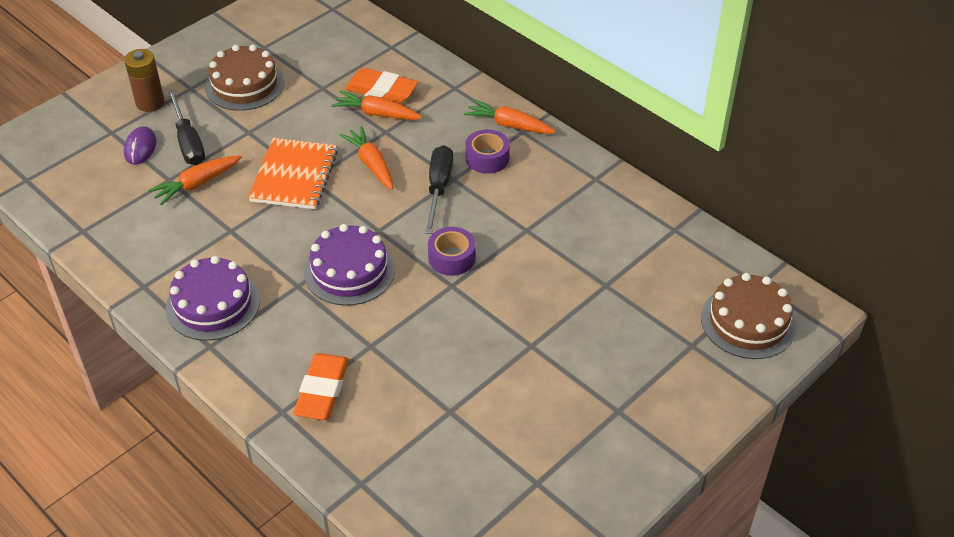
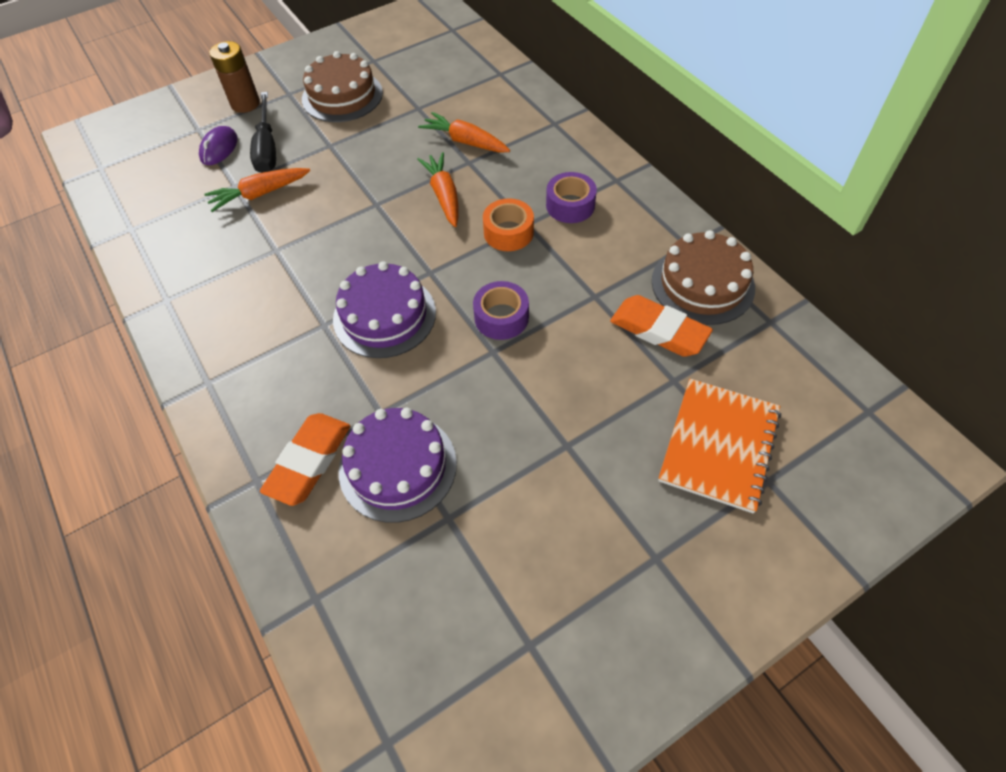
camera: 15 degrees right, 10 degrees up
purple cake [166,256,260,341] -> purple cake moved to [339,408,457,523]
orange notebook [248,138,338,209] -> orange notebook moved to [658,379,781,513]
orange eraser [345,68,418,103] -> orange eraser moved to [610,295,713,357]
black screwdriver [425,145,453,234] -> orange tape [483,198,534,251]
orange carrot [464,99,556,134] -> none
brown cake [701,273,796,359] -> brown cake moved to [652,230,755,325]

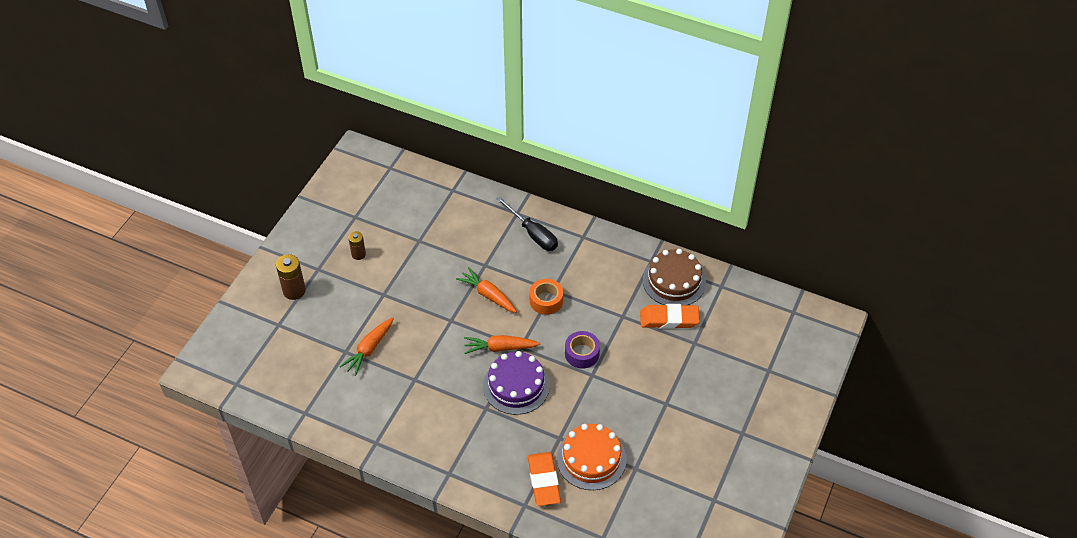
camera: 35 degrees left, 5 degrees down
purple mouse [199,126,238,165] -> none
black screwdriver [250,92,276,173] -> black screwdriver moved to [496,197,558,251]
brown cake [302,51,383,122] -> brown battery [348,231,366,260]
purple cake [339,408,457,523] -> orange cake [557,424,626,490]
orange carrot [418,112,510,153] -> orange carrot moved to [464,335,540,354]
purple tape [546,172,597,223] -> none
orange notebook [658,379,781,513] -> none

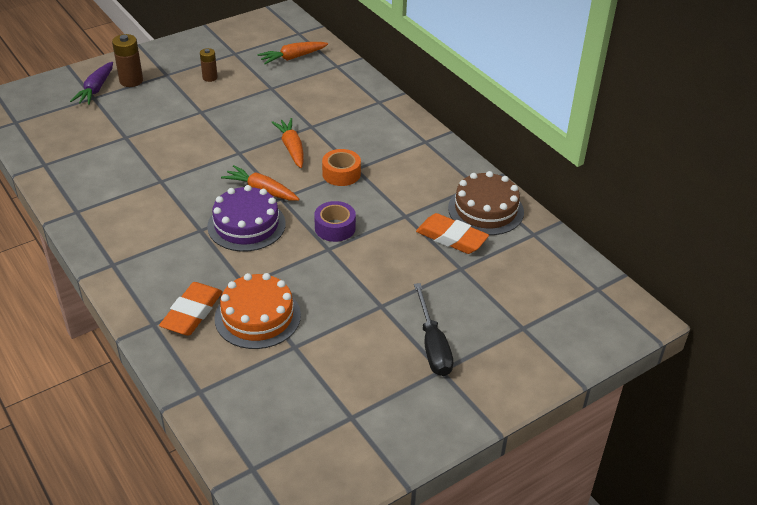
camera: 30 degrees right, 10 degrees down
orange carrot [339,317,394,376] -> orange carrot moved to [258,42,328,64]
black screwdriver [496,197,558,251] -> black screwdriver moved to [414,283,453,376]
none -> purple carrot [70,62,113,105]

